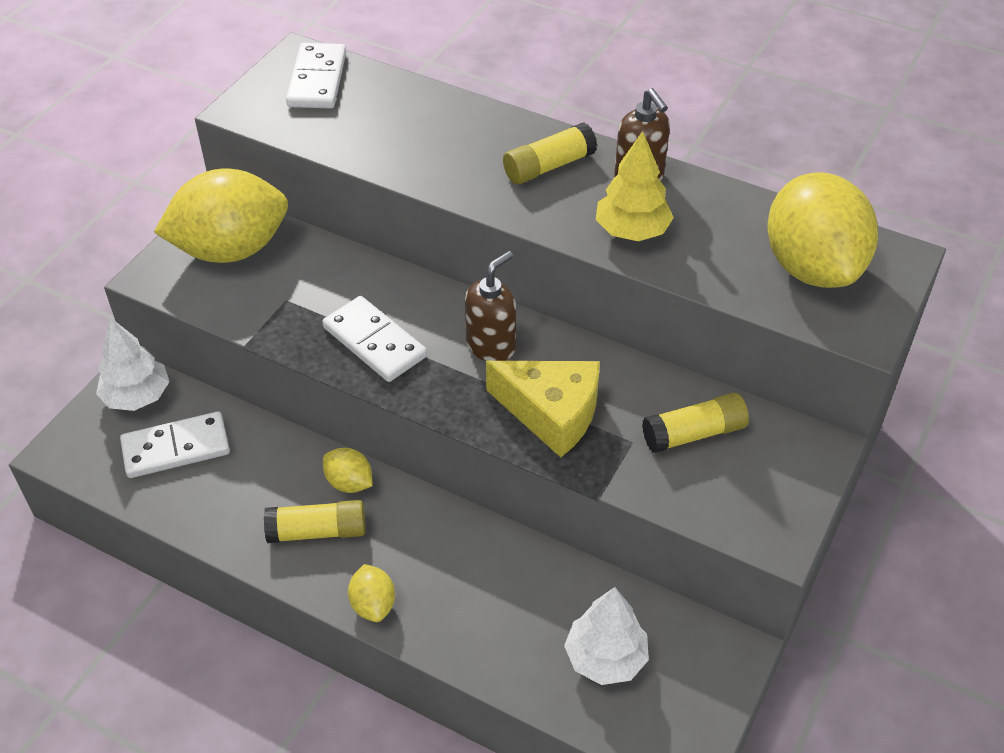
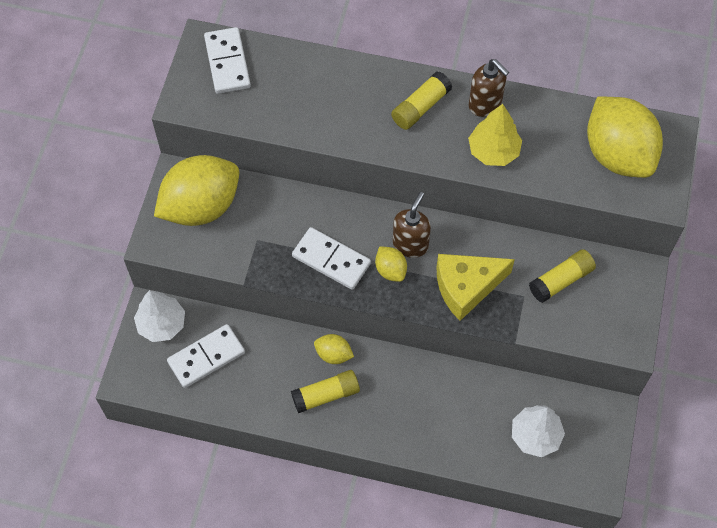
camera: 15 degrees left, 15 degrees up
yellow lemon [348,564,395,622] -> yellow lemon moved to [375,246,407,282]
yellow cheese [486,361,600,458] -> yellow cheese turned 150 degrees clockwise [437,254,515,321]

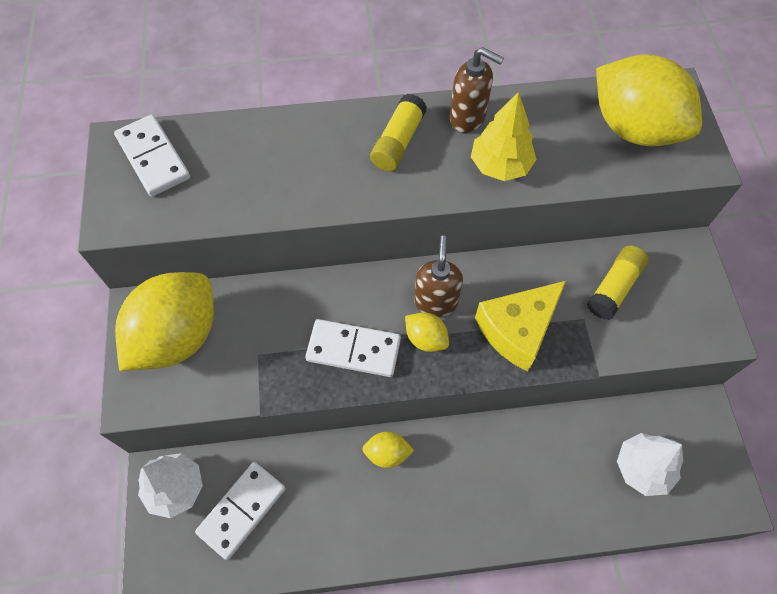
camera: 20 degrees left, 0 degrees up
yellow glue stick [291,370,360,413] -> none

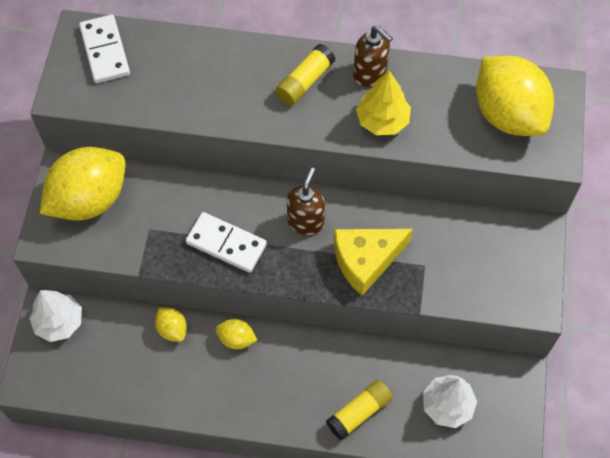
camera: 15 degrees right, 0 degrees up
white domino [195,462,286,560] -> none
yellow lemon [405,312,449,352] -> yellow lemon moved to [155,307,187,342]
yellow glue stick [587,245,649,320] -> yellow glue stick moved to [326,380,393,440]

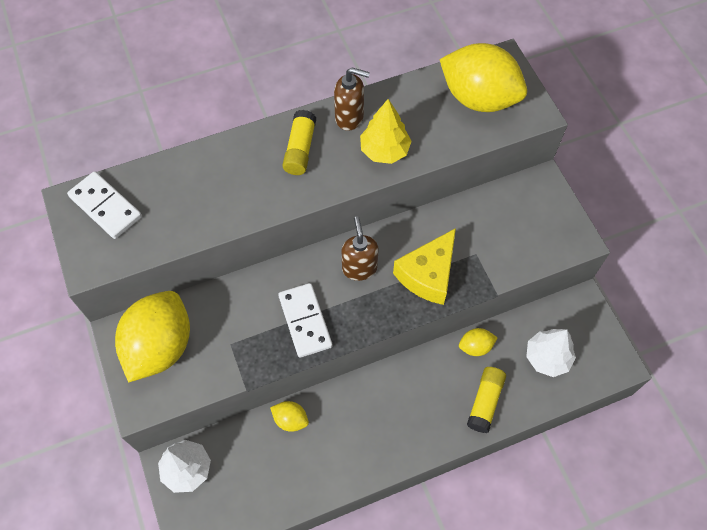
camera: 30 degrees left, 0 degrees up
white domino [185,212,267,273] -> white domino turned 75 degrees clockwise [278,283,332,358]
yellow lemon [216,319,257,349] -> yellow lemon moved to [459,328,498,356]

